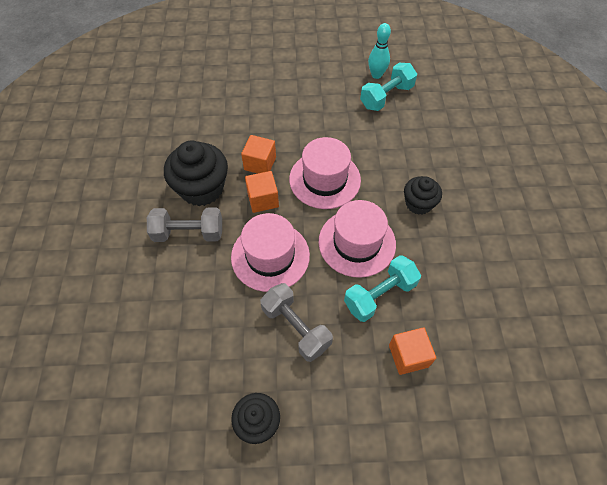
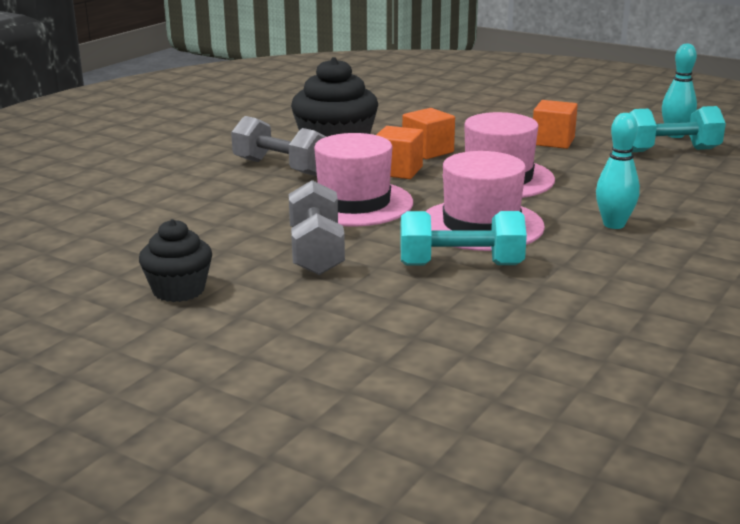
camera: 35 degrees right, 35 degrees down
orange cube [389,327,436,375] -> orange cube moved to [533,100,578,149]
black cupcake [404,176,442,215] -> turquoise bowling pin [596,113,640,229]

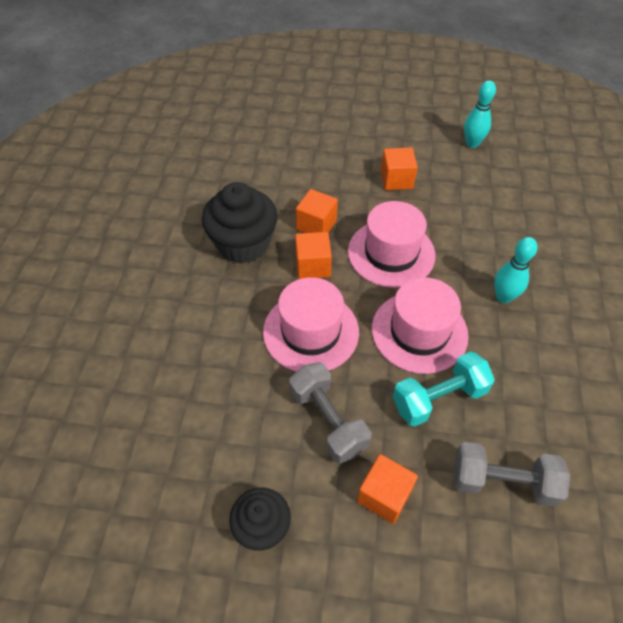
camera: 25 degrees left, 30 degrees up
grey dumbbell [231,116,327,176] -> grey dumbbell moved to [453,442,570,507]
turquoise dumbbell [629,106,726,152] -> none
none -> orange cube [357,454,418,524]

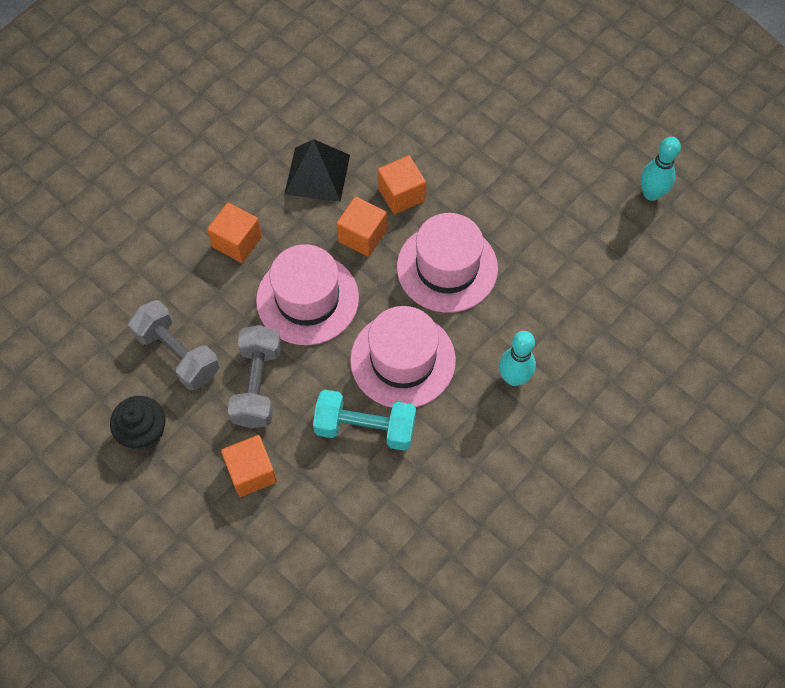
camera: 35 degrees right, 10 degrees up
black cupcake [202,182,278,263] -> black pyramid [284,139,350,202]
orange cube [381,147,418,190] -> orange cube moved to [207,202,262,263]
grey dumbbell [453,442,570,507] -> grey dumbbell moved to [128,300,220,390]

